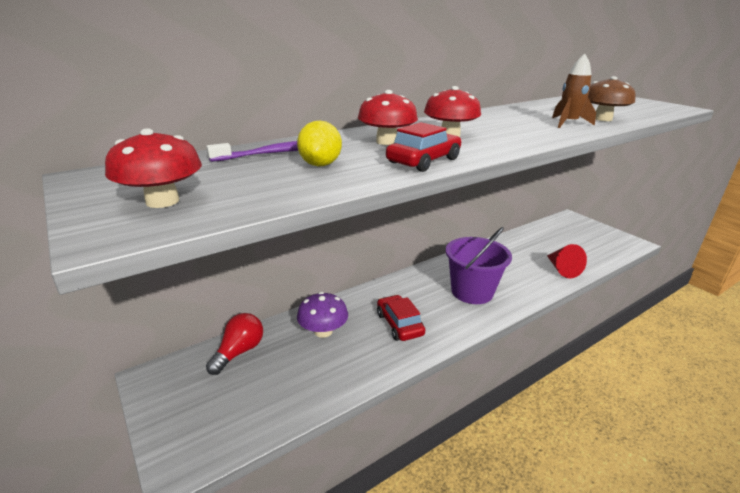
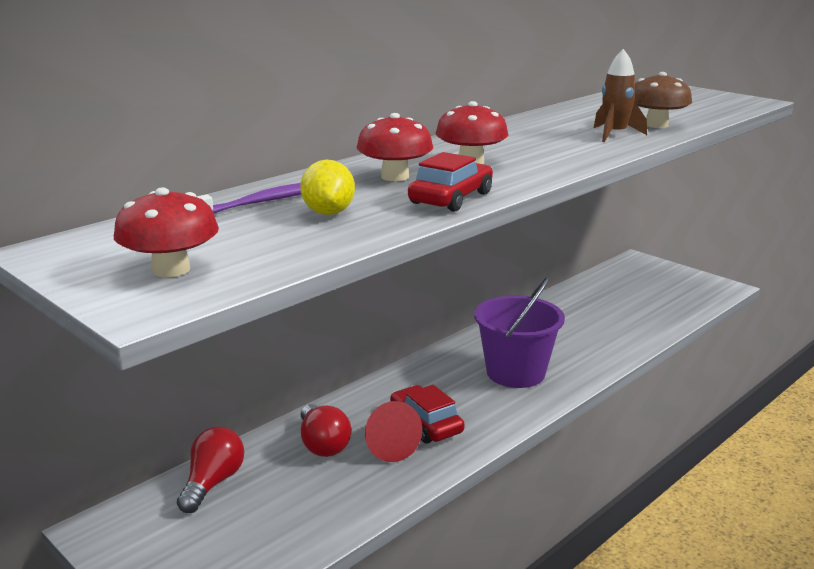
camera: 10 degrees left, 5 degrees down
purple mushroom [297,292,348,338] -> red light bulb [301,404,351,457]
red cone [547,244,587,278] -> red cone moved to [365,401,422,462]

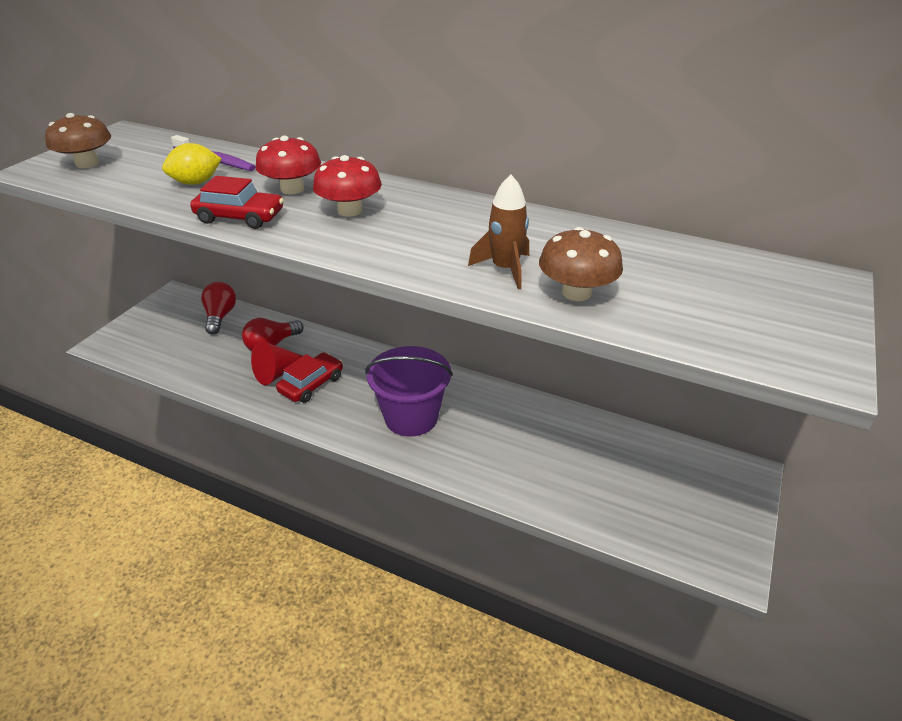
camera: 70 degrees right, 15 degrees up
red mushroom [114,187,219,277] -> brown mushroom [45,113,111,168]
red light bulb [177,427,244,513] -> red light bulb turned 90 degrees counterclockwise [201,282,236,335]

